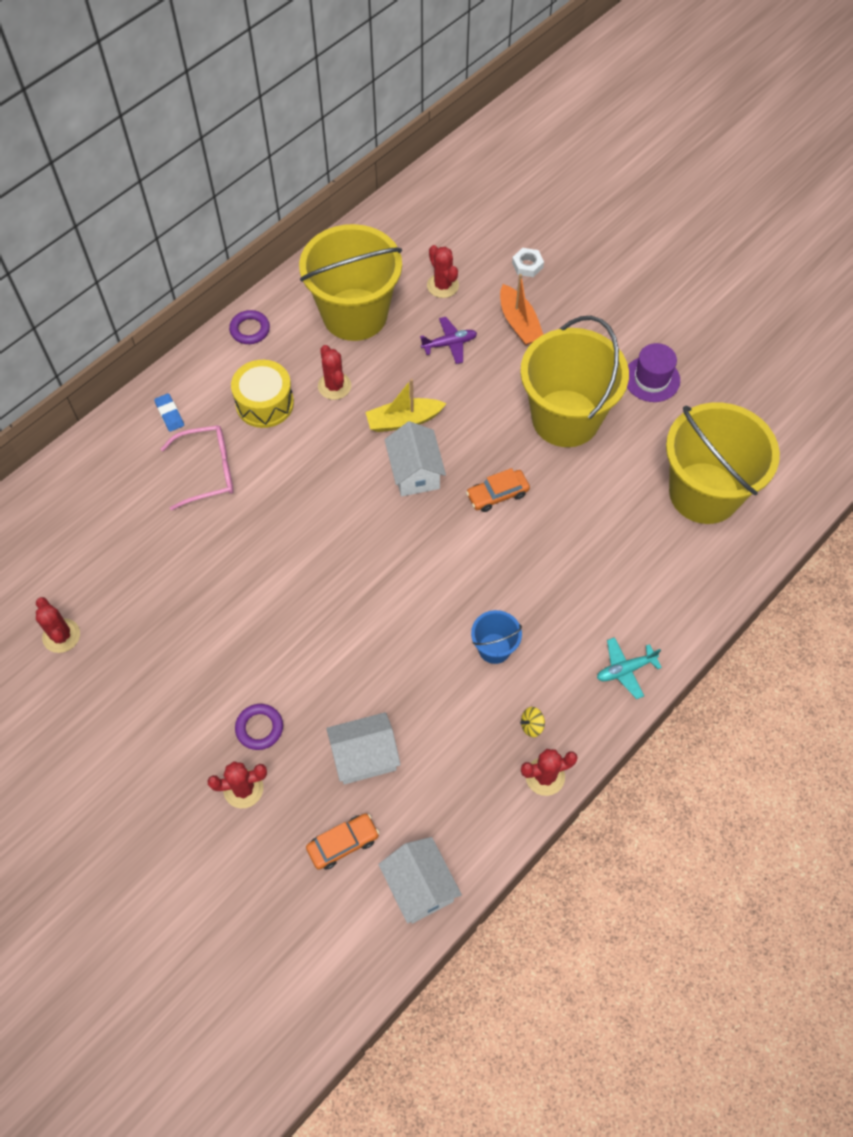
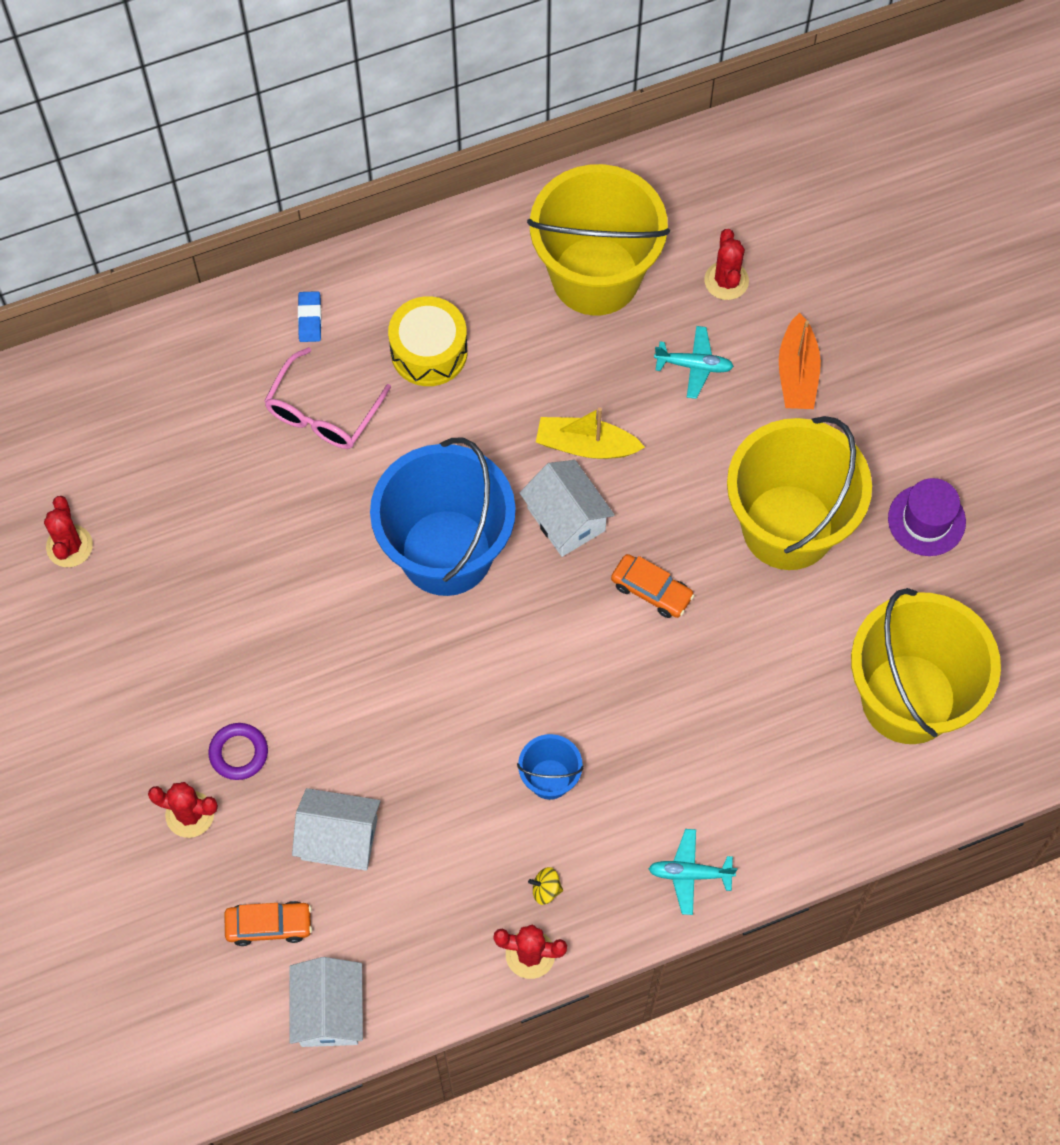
camera: 25 degrees right, 5 degrees up
pink glasses [160,425,234,510] -> pink glasses turned 105 degrees clockwise [264,347,391,449]
purple ring [229,310,270,344] -> none
red cactus [318,345,351,400] -> none
white house [385,421,446,496] -> white house turned 45 degrees counterclockwise [520,460,615,557]
purple plane [420,317,477,364] -> turquoise plane [654,326,734,399]
orange car [466,468,530,512] -> orange car turned 150 degrees counterclockwise [611,554,695,618]
white nut [512,248,544,277] -> none
none -> blue bucket [370,438,516,596]

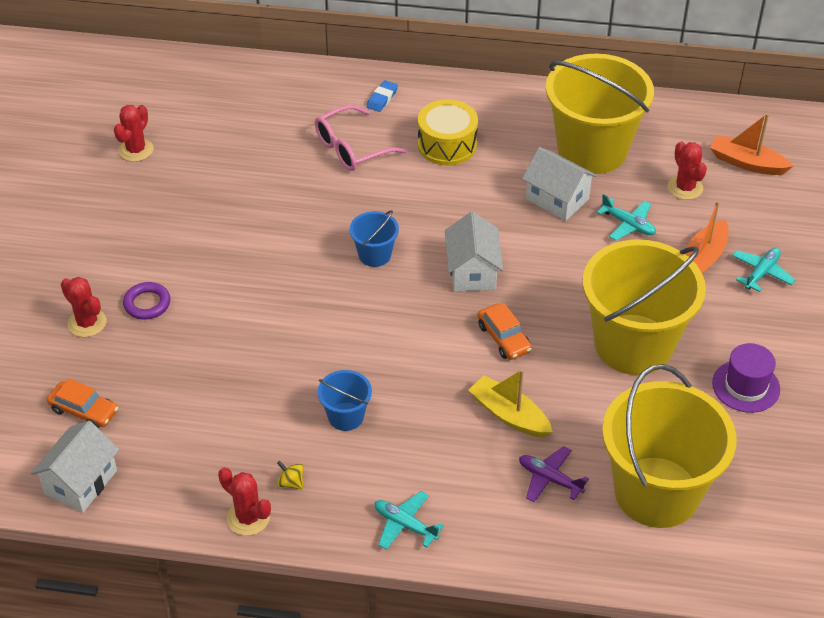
camera: 30 degrees right, 20 degrees down
white house [292,788,381,871] -> white house moved to [522,147,597,221]
blue bucket [370,438,516,596] -> blue bucket [350,210,399,267], size x0.44
yellow boat [536,407,645,459] -> yellow boat moved to [468,369,553,438]
red cactus [705,229,749,300] -> red cactus turned 45 degrees counterclockwise [668,141,707,200]
none -> purple plane [519,446,589,502]
none -> orange boat [710,113,793,175]
none -> turquoise plane [732,247,795,292]

